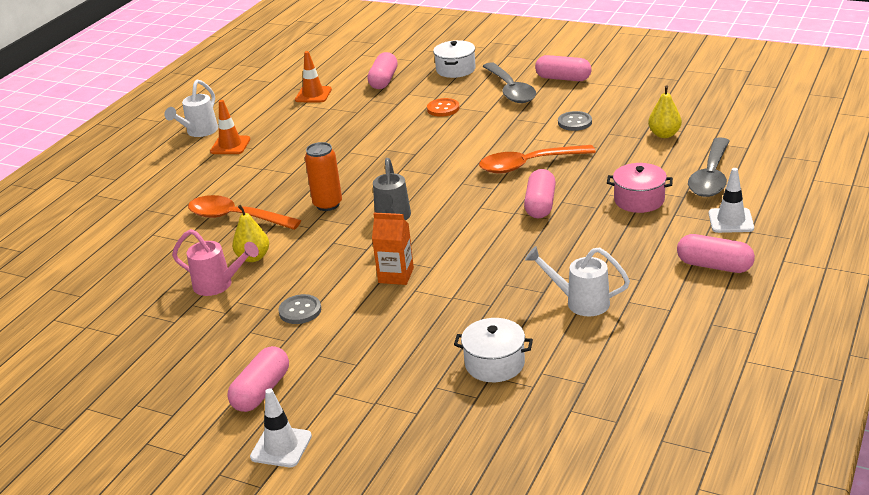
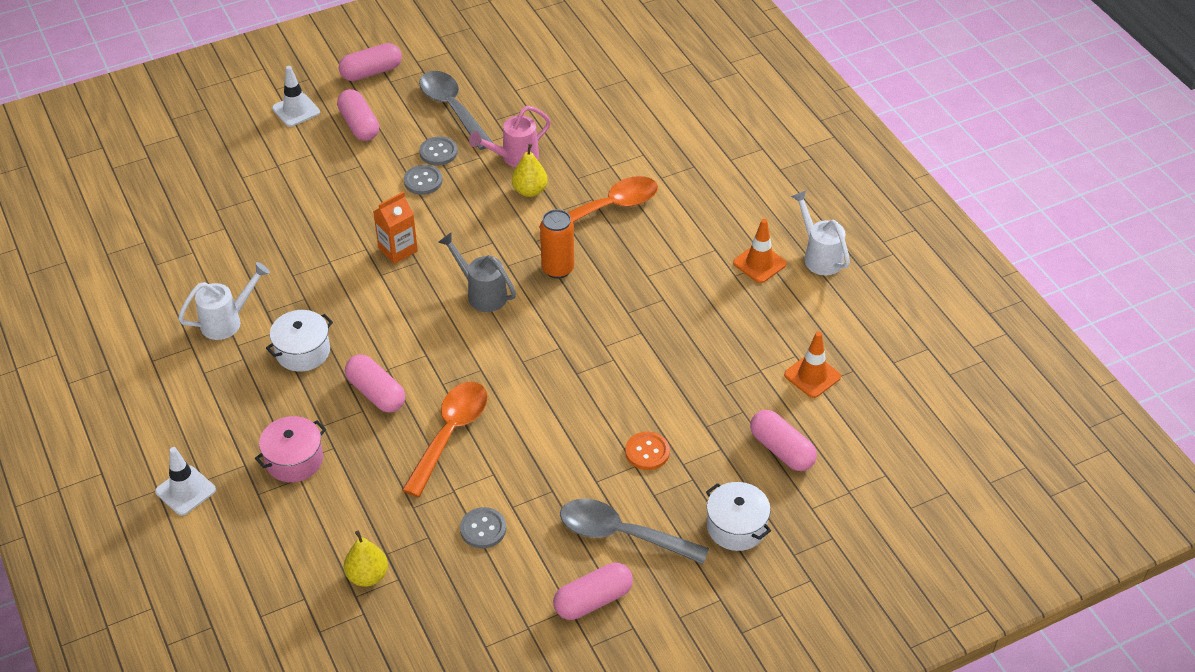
camera: 125 degrees right, 15 degrees up
white pot [454,318,533,382] -> white pot moved to [266,310,333,372]
pink capsule [677,234,755,273] -> pink capsule moved to [339,43,402,81]
grey spoon [688,137,730,197] -> grey spoon moved to [419,71,493,150]
none -> grey button [419,136,458,166]

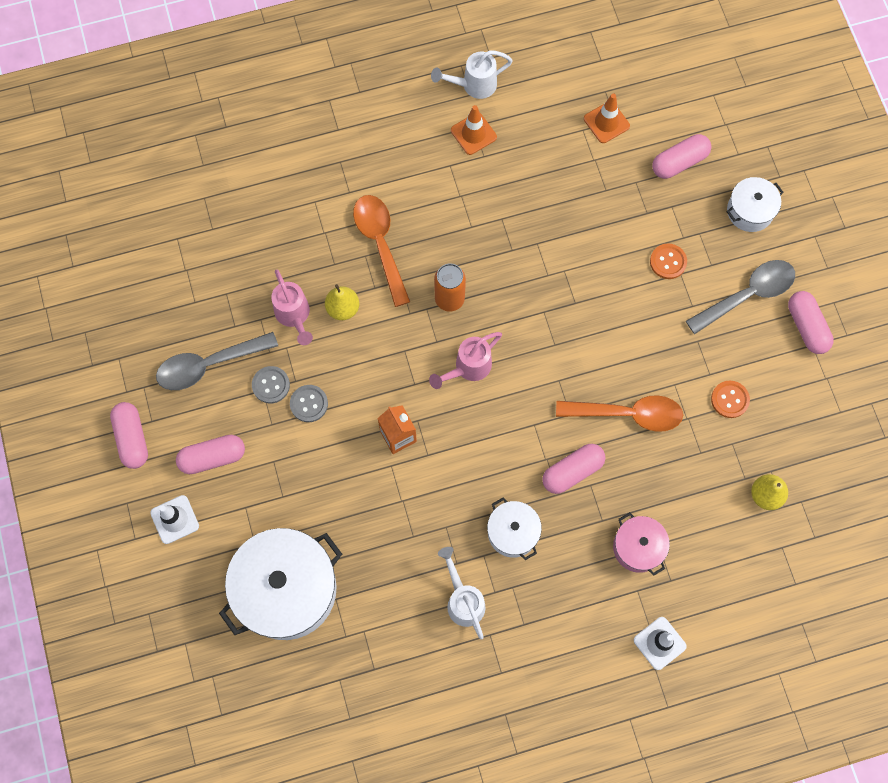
camera: 80 degrees left, 25 degrees up
orange spoon [402,382,488,497] -> orange spoon turned 150 degrees clockwise [556,395,683,432]
grey watering can [438,232,516,312] -> pink watering can [429,332,502,389]
grey button [460,507,506,549] -> orange button [711,381,750,418]
grey spoon [560,499,709,564] -> grey spoon turned 150 degrees counterclockwise [686,260,795,334]
none -> white pot [219,528,342,640]

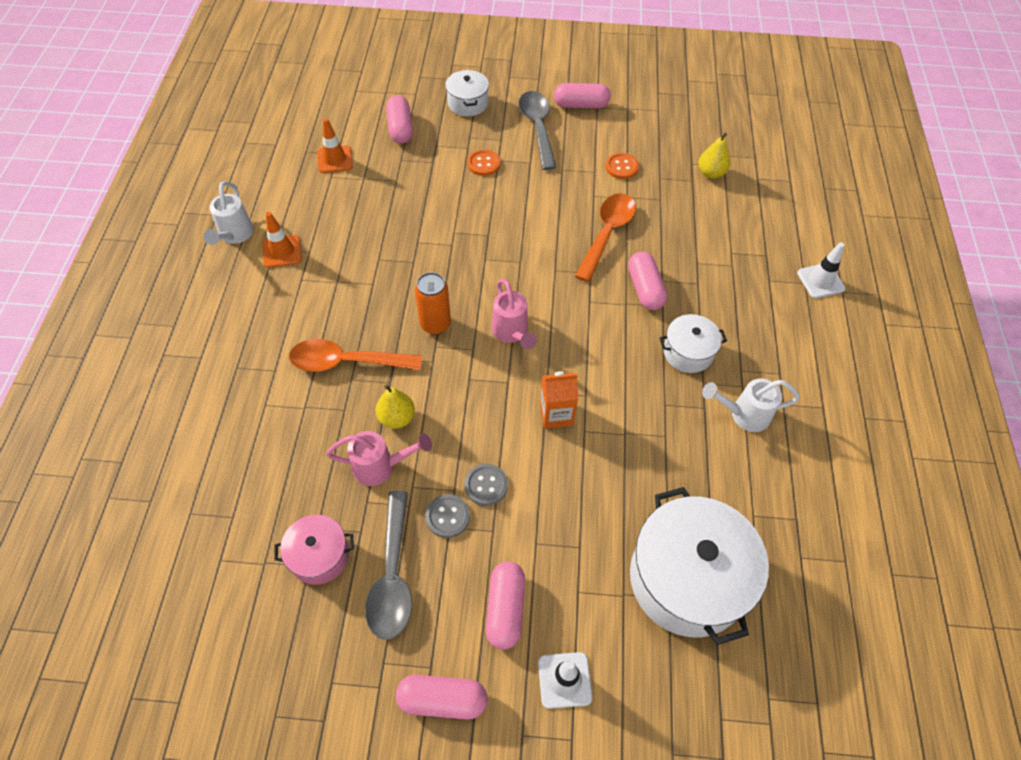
camera: 70 degrees left, 15 degrees down
pink pot [613,512,670,575] -> pink pot moved to [275,515,354,585]

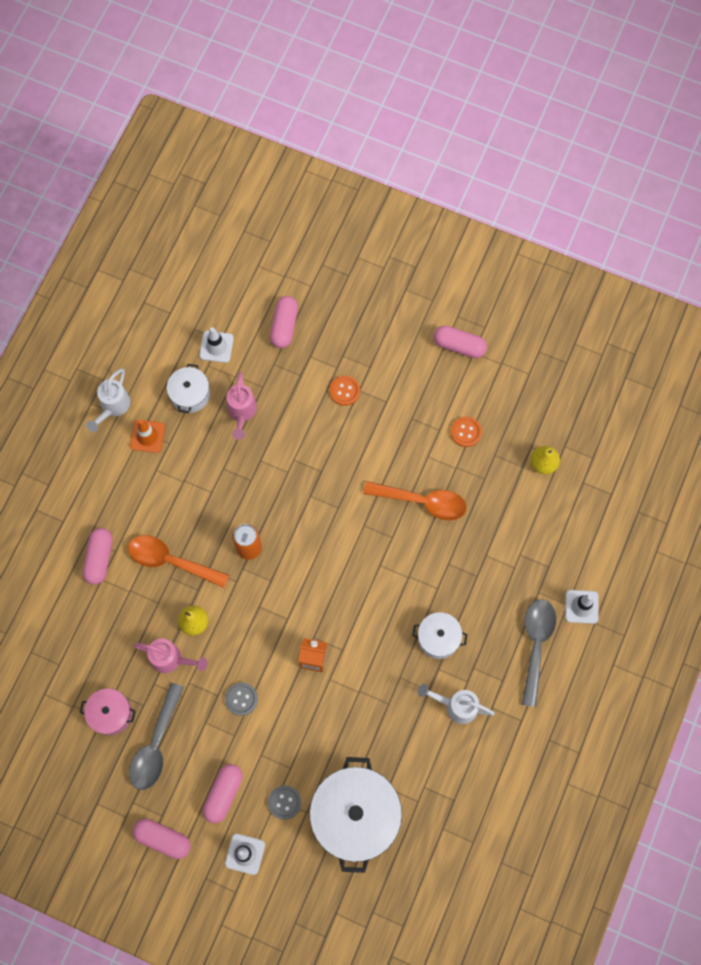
camera: 20 degrees right, 15 degrees up
orange traffic cone [317,118,353,173] -> white traffic cone [199,327,234,363]
grey button [425,494,470,538] -> grey button moved to [268,785,301,820]
white pot [445,70,489,116] -> white pot moved to [167,364,210,413]
pink watering can [492,279,537,349] -> pink watering can moved to [226,372,257,440]
grey spoon [518,91,557,170] -> grey spoon moved to [522,599,556,707]
orange spoon [575,193,636,282] -> orange spoon turned 60 degrees clockwise [363,481,467,520]
pink capsule [628,252,667,310] -> pink capsule moved to [83,528,112,585]

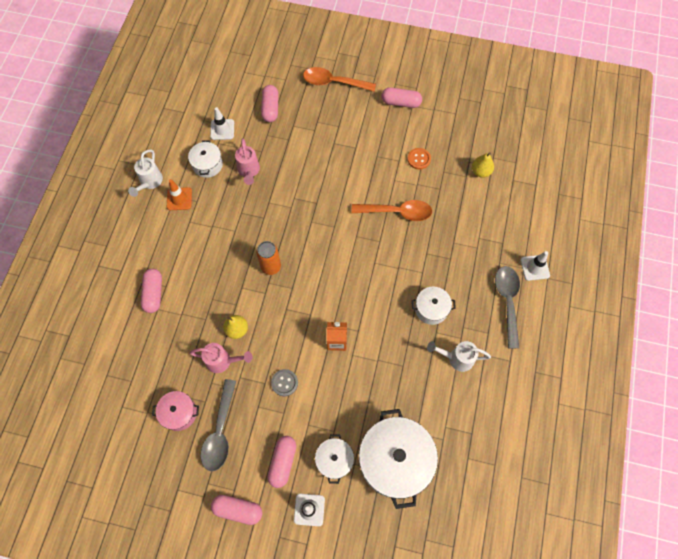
camera: 10 degrees left, 5 degrees down
orange spoon [128,535,229,588] -> orange spoon moved to [303,67,376,92]
grey button [268,785,301,820] -> white pot [315,434,354,484]
orange button [329,376,360,406] -> none

